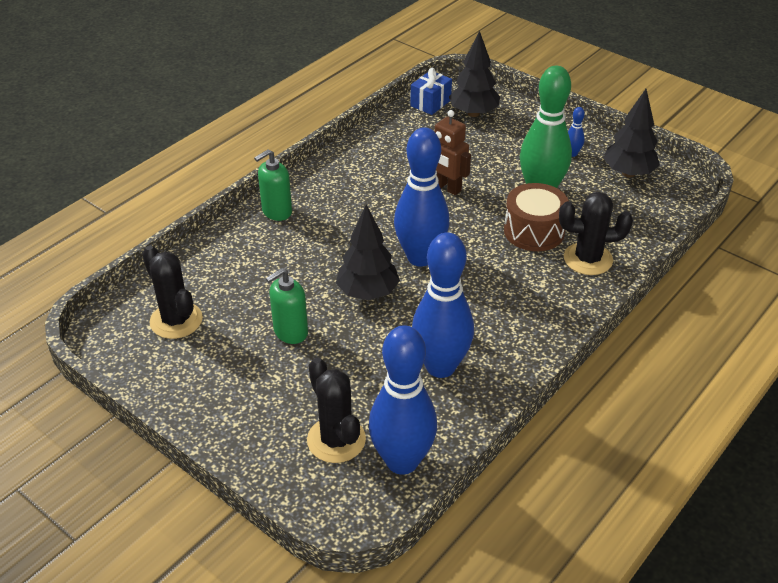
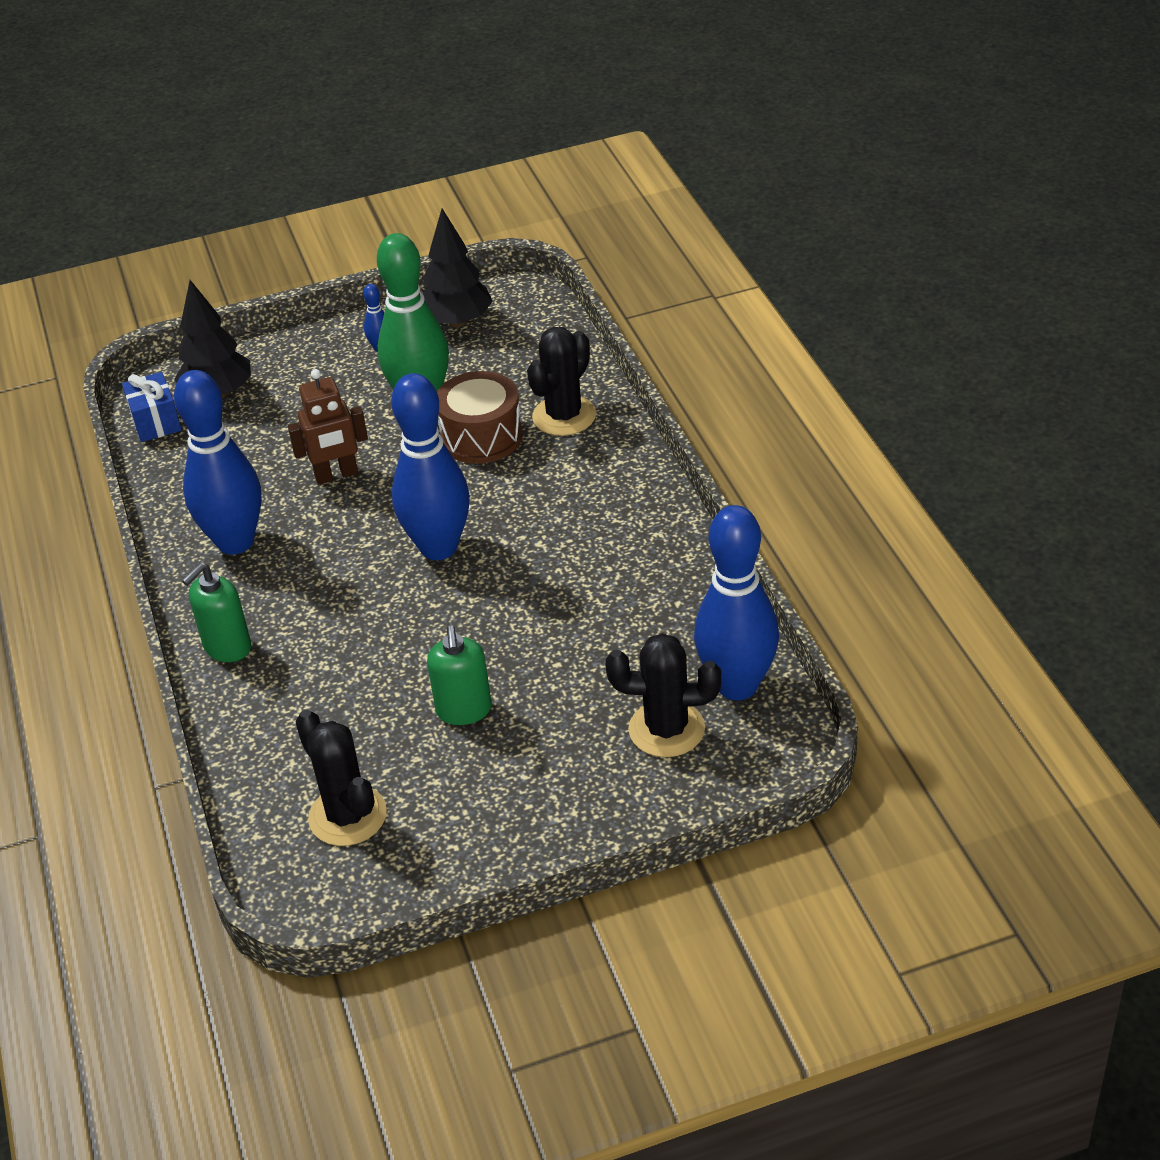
camera: 55 degrees left, 0 degrees up
black cactus [142,246,203,339] -> black cactus turned 60 degrees clockwise [295,710,387,846]
green soap dispenser [254,149,292,221] -> green soap dispenser turned 45 degrees clockwise [182,563,251,662]
black tree [336,205,400,300] -> none
blue bowling pin [412,232,474,378] -> blue bowling pin moved to [174,370,262,555]

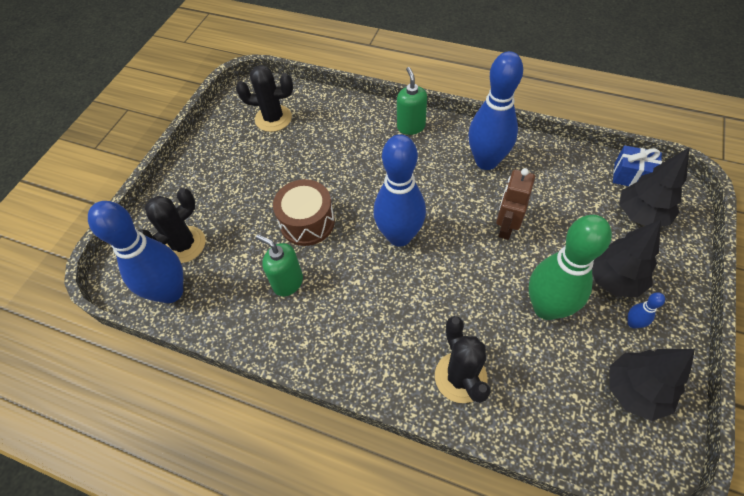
camera: 130 degrees right, 15 degrees up
green soap dispenser [427,625,492,725] -> green soap dispenser moved to [256,234,303,296]
brown drum [437,371,523,464] -> brown drum moved to [273,179,335,246]
none -> black tree [592,220,661,297]

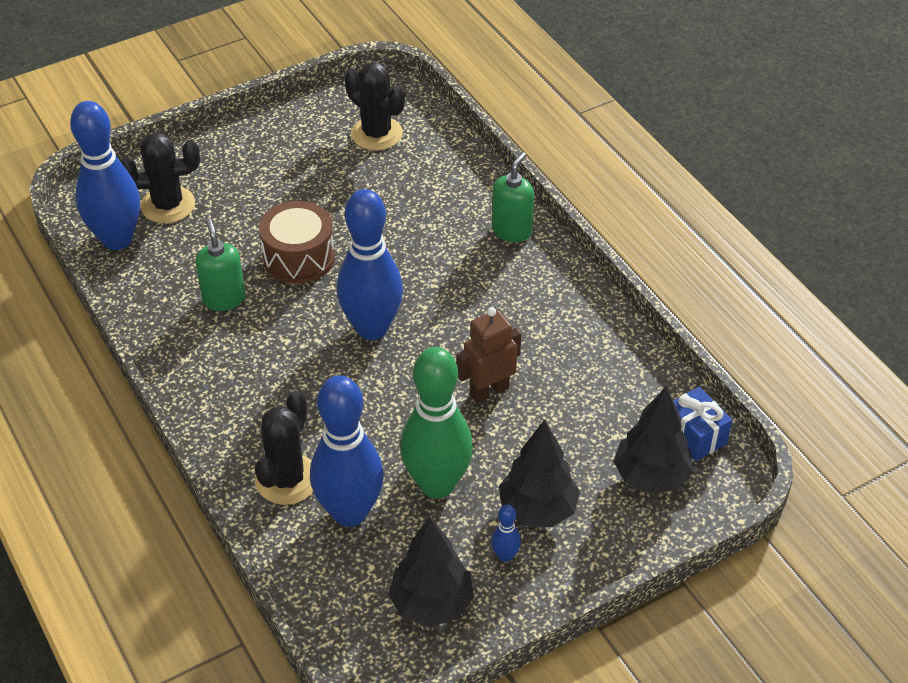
camera: 35 degrees right, 10 degrees down
blue bowling pin [468,51,523,170] -> blue bowling pin moved to [310,375,384,527]

